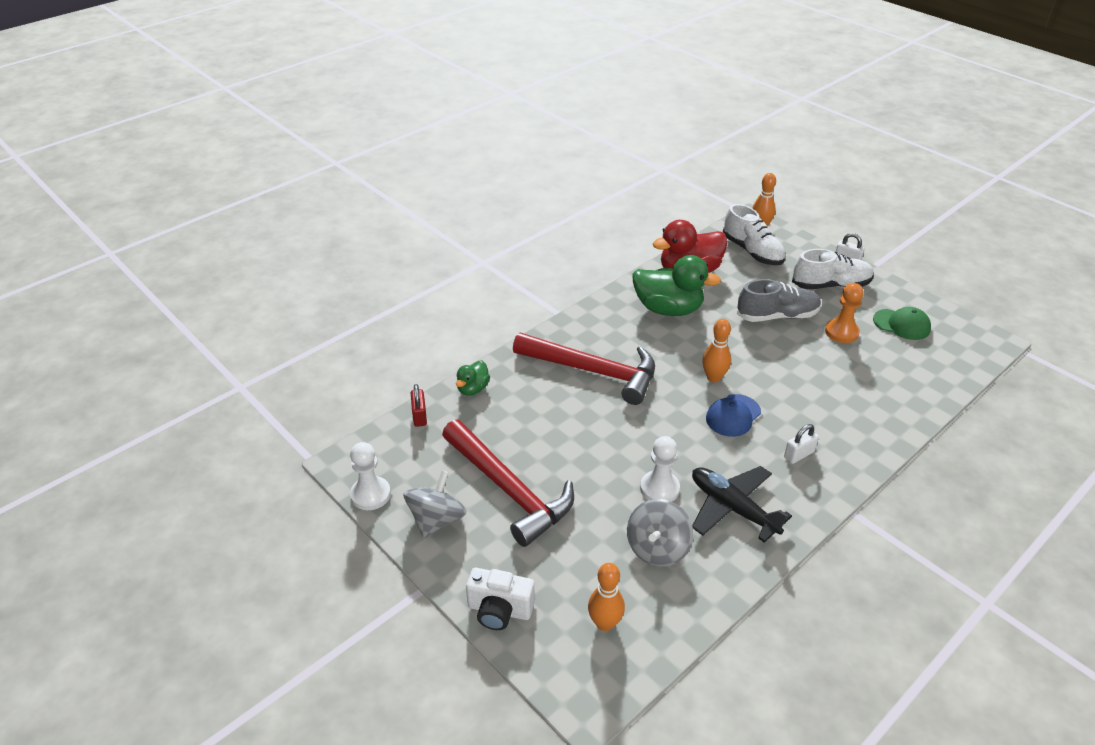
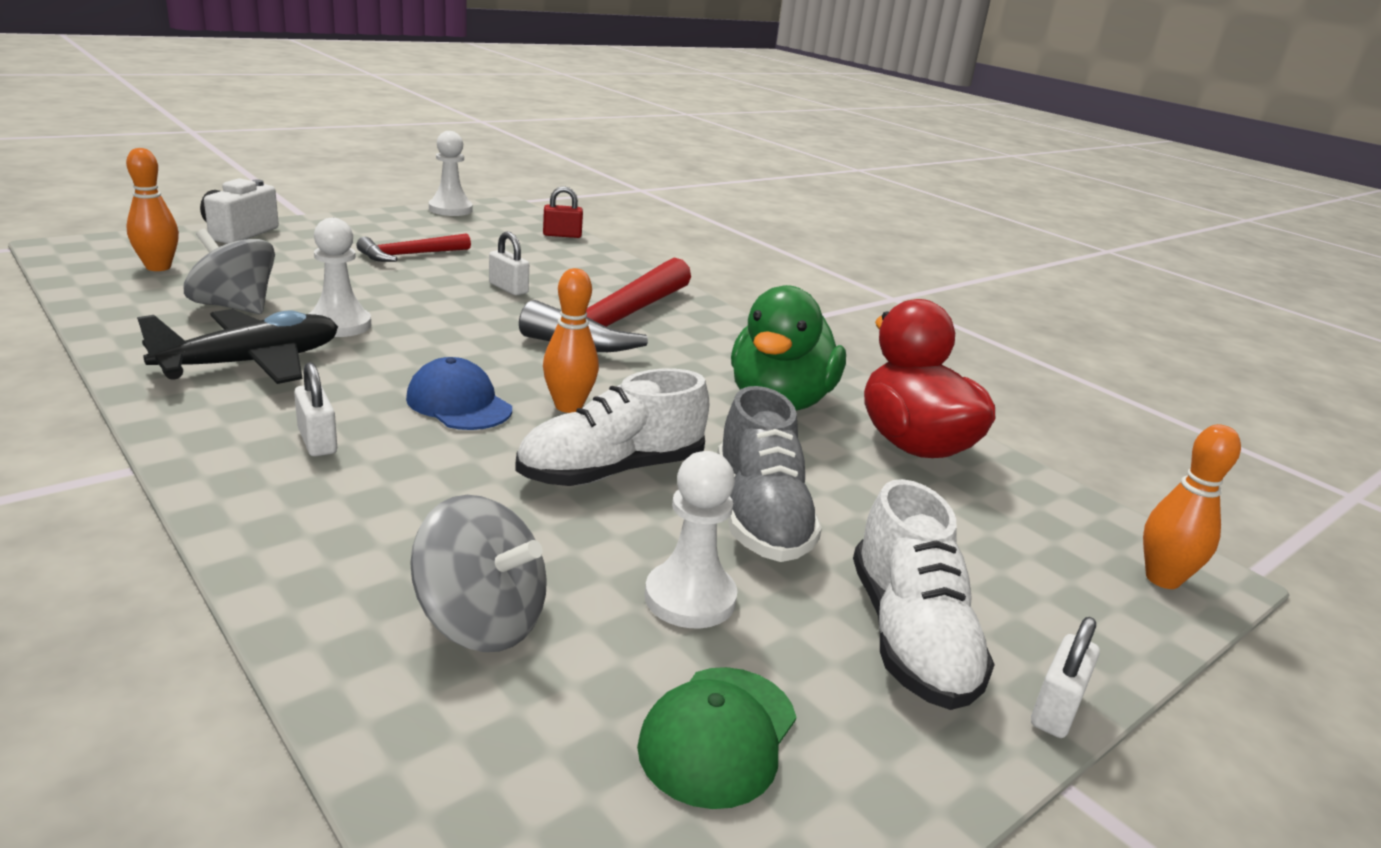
camera: 90 degrees right, 15 degrees down
grey spinning top [403,471,466,538] -> grey spinning top moved to [410,495,547,652]
red hammer [442,420,574,547] -> red hammer [356,233,471,262], size x0.52
green duck [456,360,490,396] -> none
white shoe [723,204,786,265] -> white shoe moved to [515,369,709,486]
orange pawn [825,283,864,343] -> white pawn [645,451,737,628]
none -> white padlock [489,231,529,295]

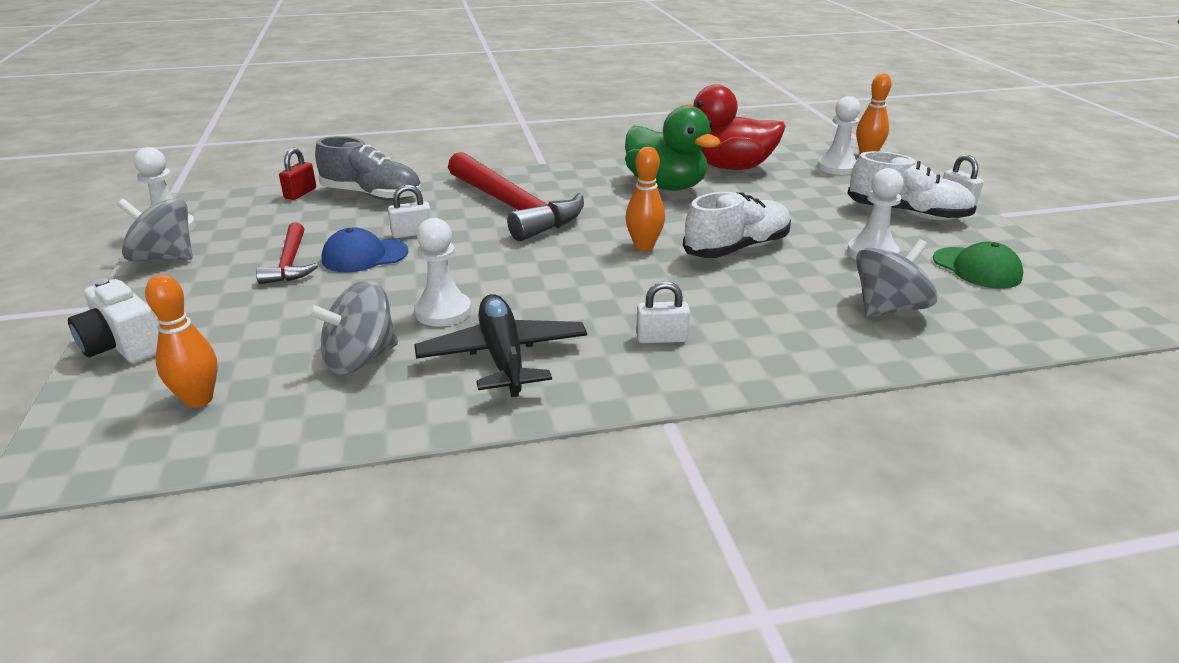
camera: 60 degrees left, 5 degrees up
blue cap [406,357,512,430] -> blue cap moved to [321,227,408,272]
white shoe [515,369,709,486] -> white shoe turned 120 degrees counterclockwise [683,192,791,258]
grey shoe [717,386,822,562] -> grey shoe moved to [315,136,422,201]
none -> grey spinning top [117,198,193,261]
none -> white pawn [818,96,861,175]

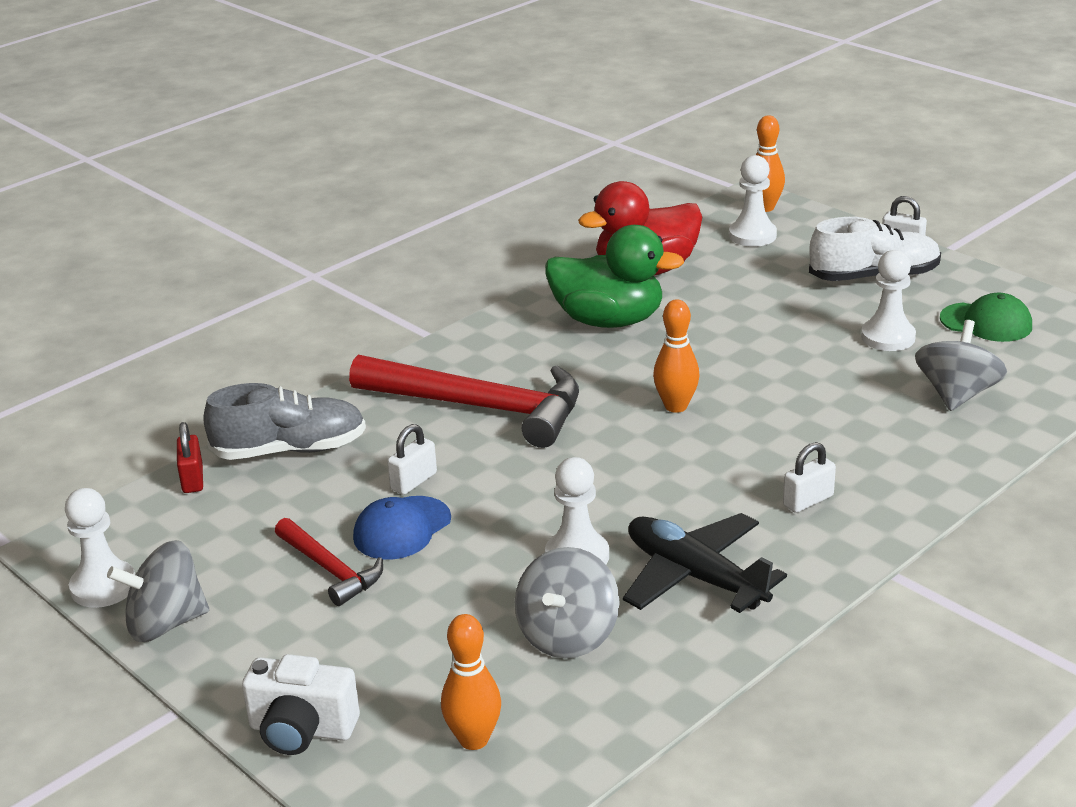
camera: 30 degrees left, 0 degrees up
white shoe [683,192,791,258] -> none

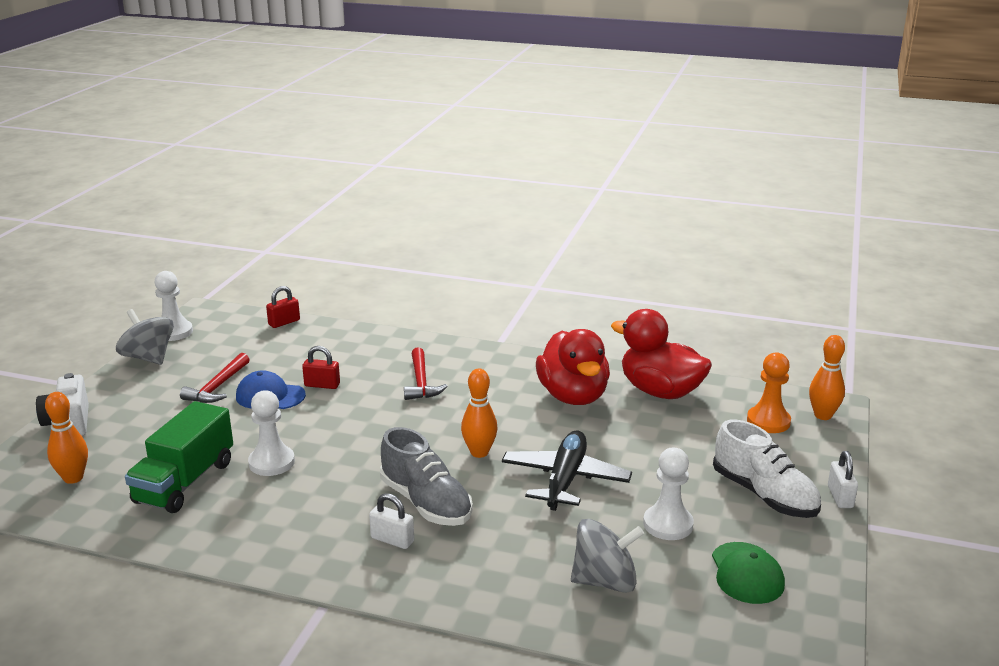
camera: 60 degrees right, 5 degrees down
grey shoe [203,383,366,460] -> grey shoe moved to [380,427,473,526]
red hammer [349,355,579,448] -> red hammer [404,347,448,400], size x0.52
white padlock [387,424,437,495] -> red padlock [302,346,340,389]
grey spinning top [515,547,620,658] -> green truck [125,401,233,513]
green duck [545,225,684,328] -> red duck [536,329,610,405]
black plane [623,513,787,613] -> black plane moved to [502,431,632,511]
white pawn [729,155,777,247] -> orange pawn [747,352,791,433]

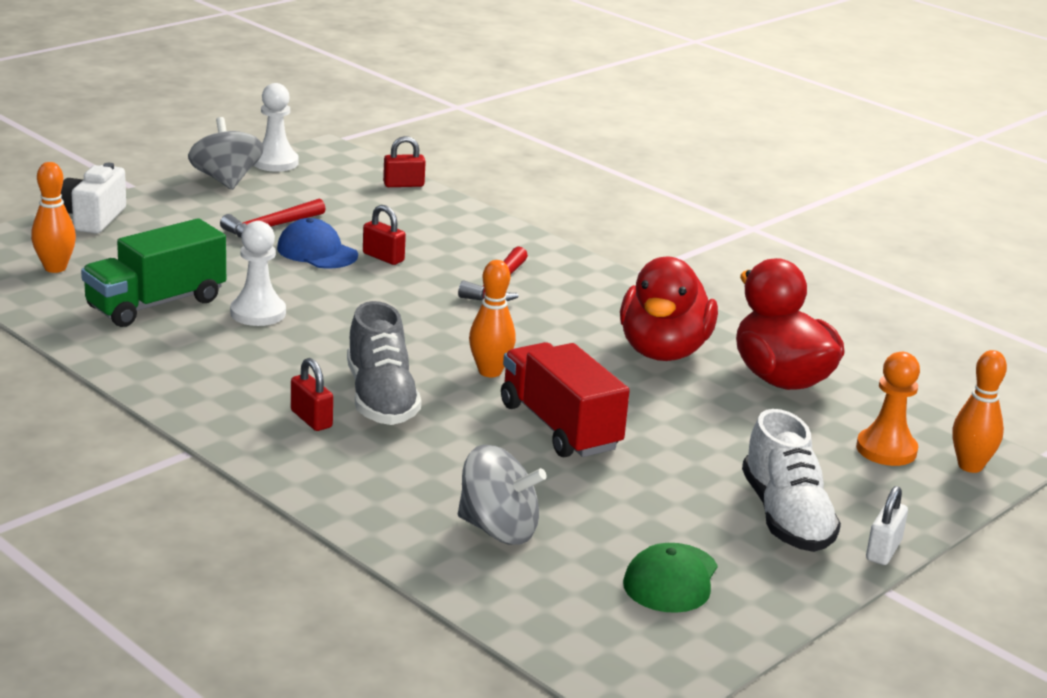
camera: 25 degrees right, 0 degrees up
white padlock [369,493,414,549] -> red padlock [291,358,333,431]
black plane [502,431,632,511] -> red truck [501,342,630,457]
white pawn [643,448,694,540] -> none

